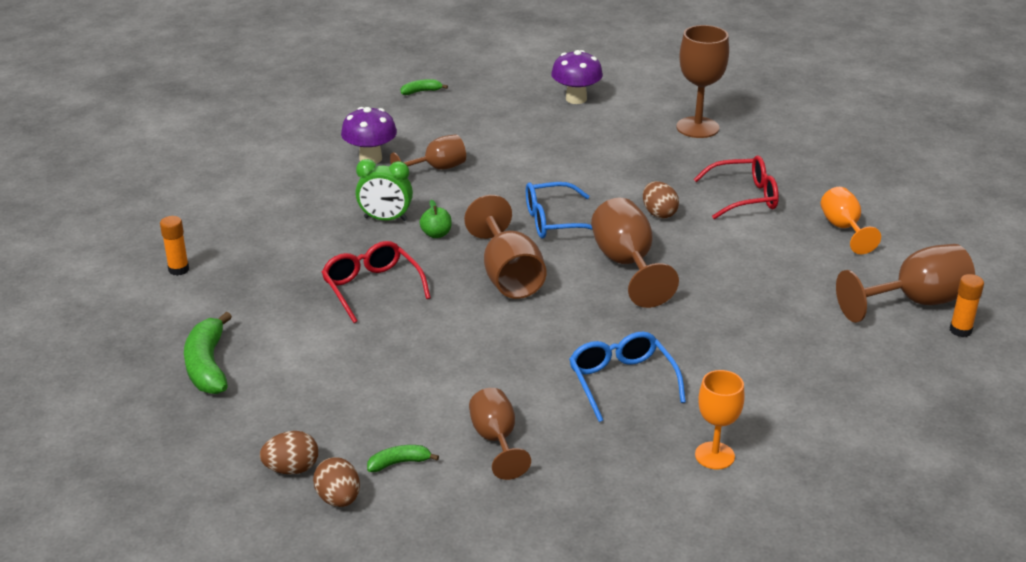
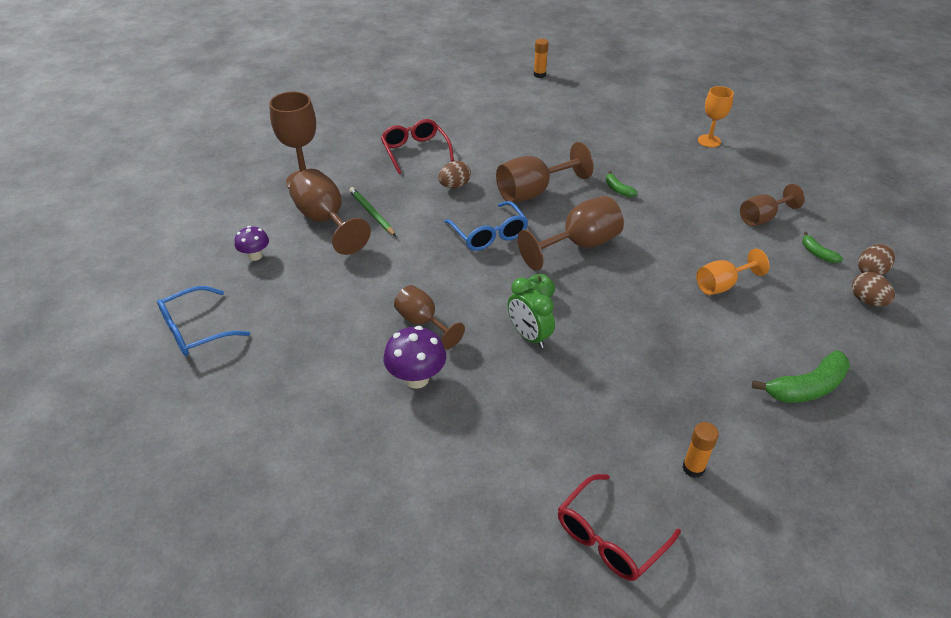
camera: 105 degrees left, 10 degrees up
red glasses [321,241,431,323] -> red glasses moved to [558,474,681,581]
green clock [356,159,413,221] -> green clock turned 150 degrees clockwise [508,278,555,348]
green banana [401,79,448,95] -> green banana moved to [606,171,638,197]
purple mushroom [551,50,603,104] -> purple mushroom [235,226,269,261], size x0.64
blue glasses [569,332,686,422] -> blue glasses moved to [157,286,250,356]
orange goblet [821,187,881,254] -> orange goblet moved to [696,249,769,295]
brown goblet [836,244,975,323] -> brown goblet moved to [289,169,371,255]
none -> green pencil [349,187,396,236]

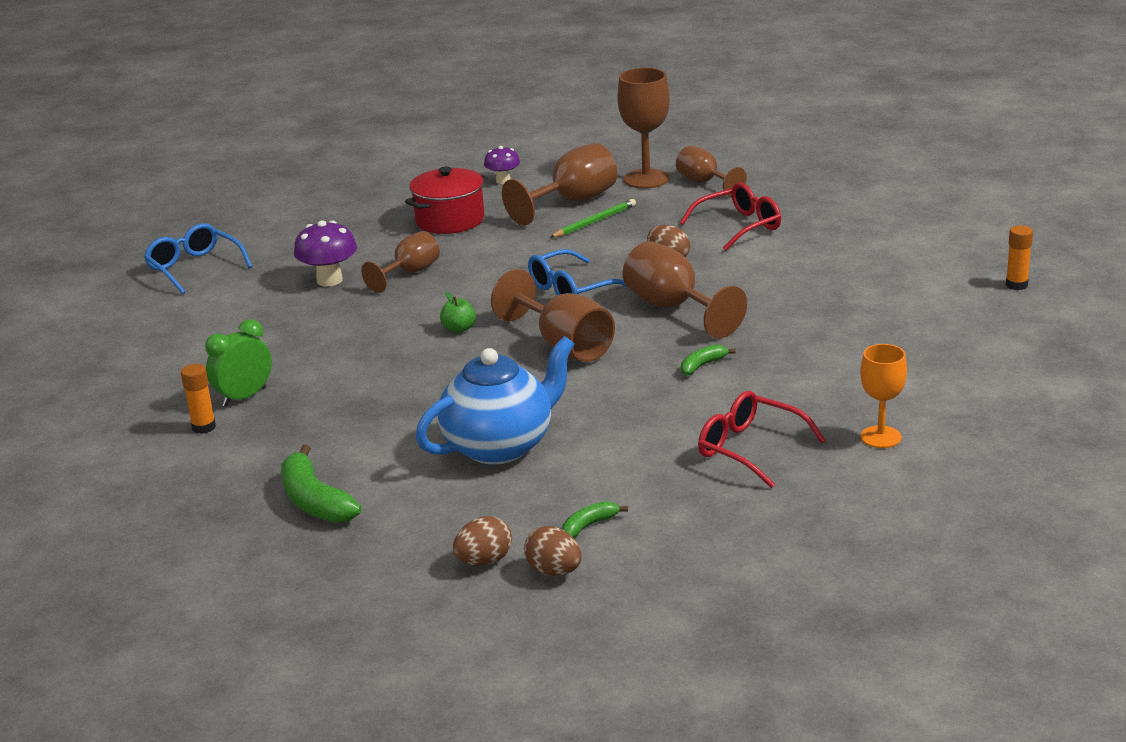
camera: 85 degrees right, 15 degrees down
blue glasses [157,286,250,356] -> blue glasses moved to [144,223,252,294]
green clock [508,278,555,348] -> green clock moved to [205,319,272,407]
red glasses [558,474,681,581] -> red glasses moved to [698,391,826,488]
orange goblet [696,249,769,295] -> blue teapot [415,336,574,465]
brown goblet [740,184,805,226] -> brown goblet moved to [676,146,747,197]
none -> red pot [405,167,488,234]

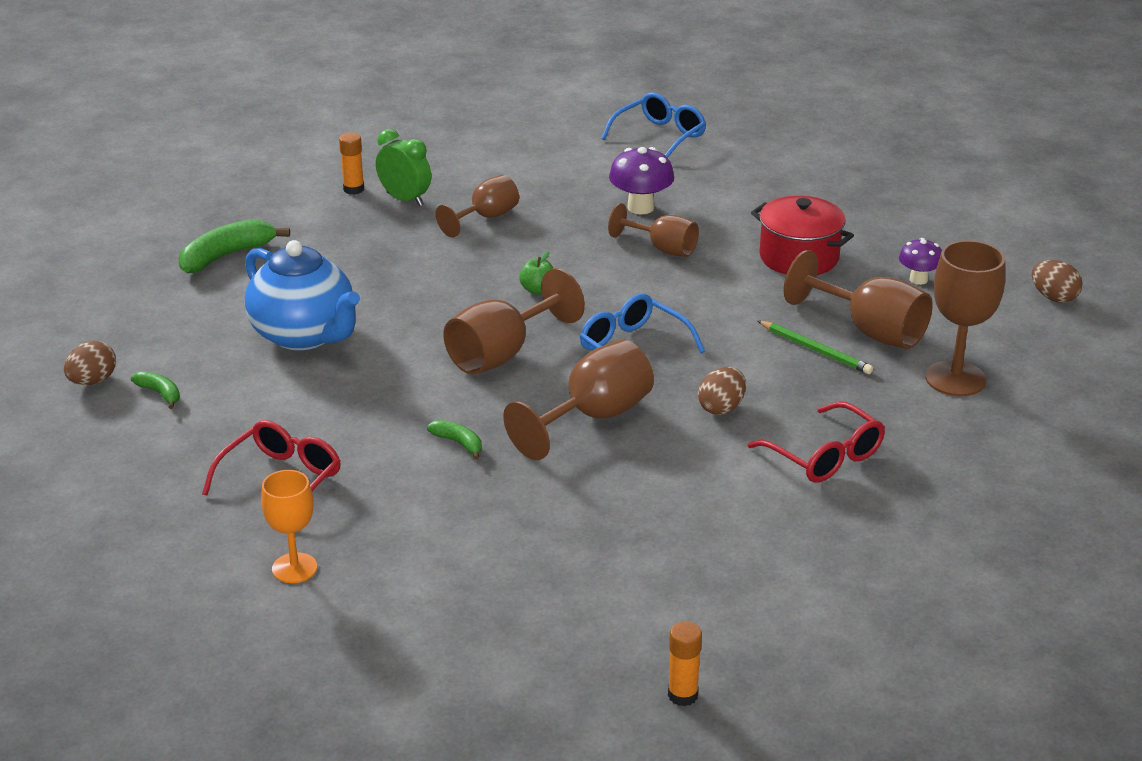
camera: 80 degrees right, 5 degrees up
brown egg [453,516,512,566] -> brown egg moved to [1032,260,1083,303]
brown goblet [676,146,747,197] -> brown goblet moved to [436,175,519,238]

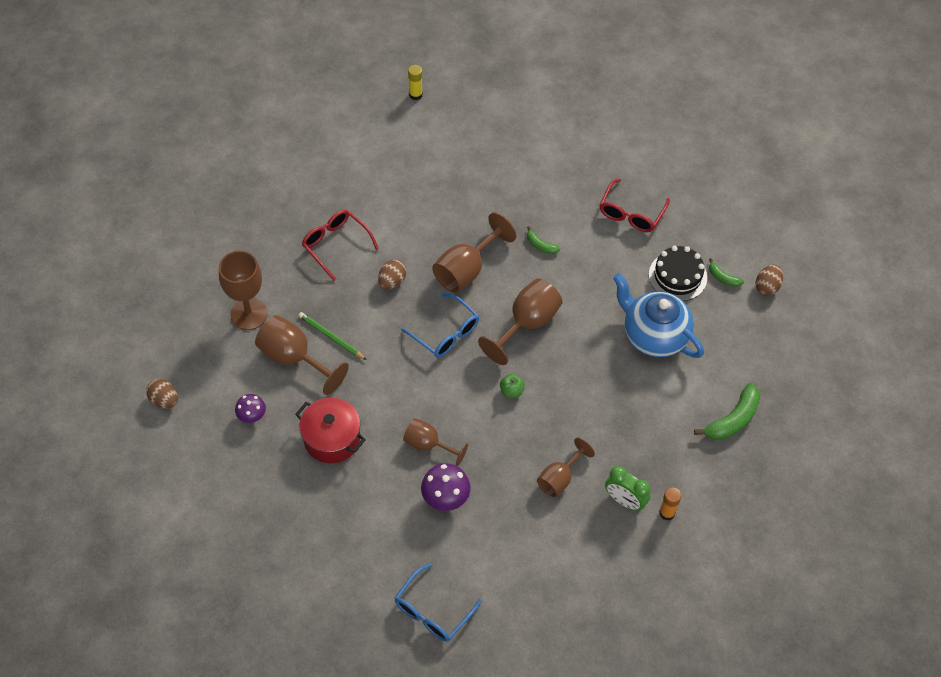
camera: 175 degrees right, 25 degrees up
orange goblet [261,470,317,583] -> none
orange glue stick [668,621,702,706] -> yellow glue stick [408,65,423,100]
none -> black cake [649,246,707,301]

